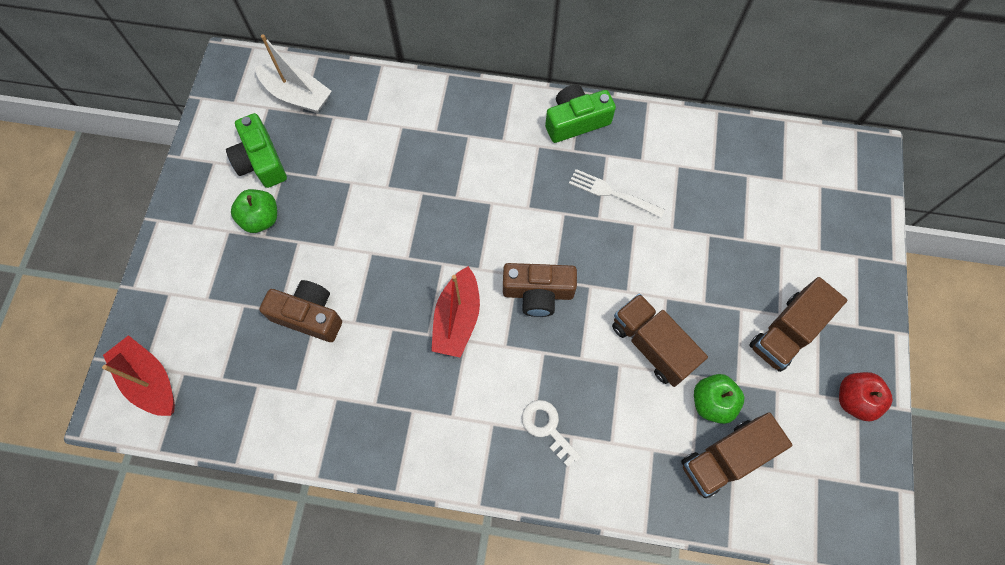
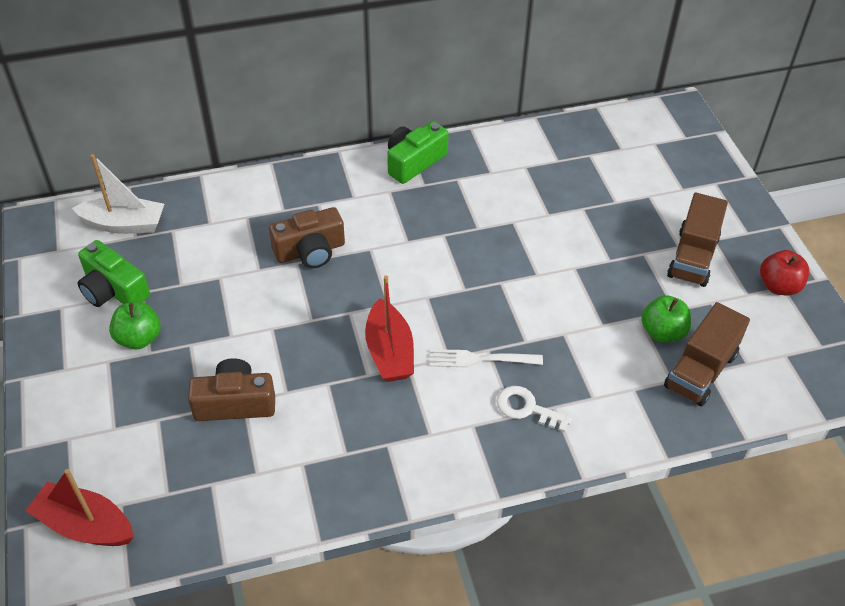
camera: 25 degrees left, 20 degrees down
brown camera [503,263,577,317] -> brown camera moved to [269,207,345,268]
white fork [569,169,665,218] -> white fork moved to [430,349,543,367]
brown truck [612,293,708,387] -> none

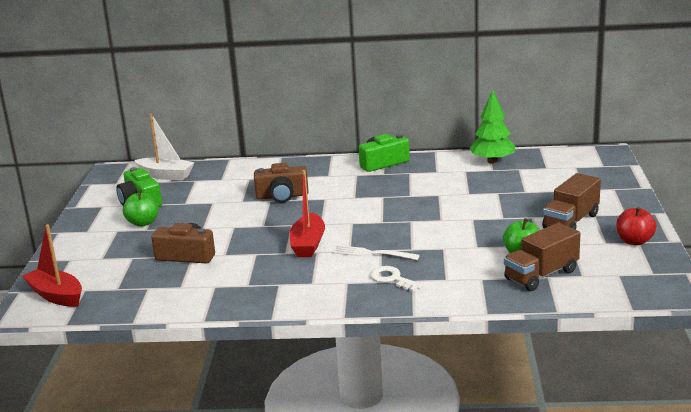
camera: 20 degrees right, 25 degrees down
none -> green tree [470,90,516,164]

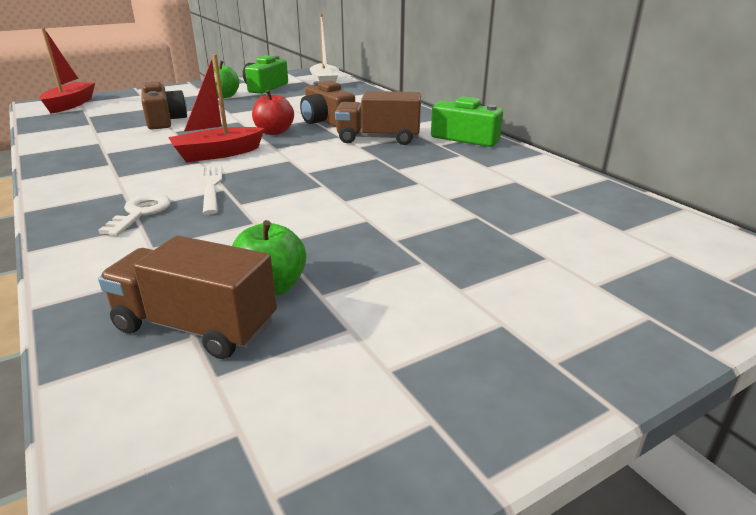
camera: 55 degrees right, 5 degrees up
green tree [470,90,516,164] -> none
brown truck [542,173,601,230] -> brown truck moved to [335,91,421,145]
red apple [616,207,656,245] -> red apple moved to [252,90,294,135]

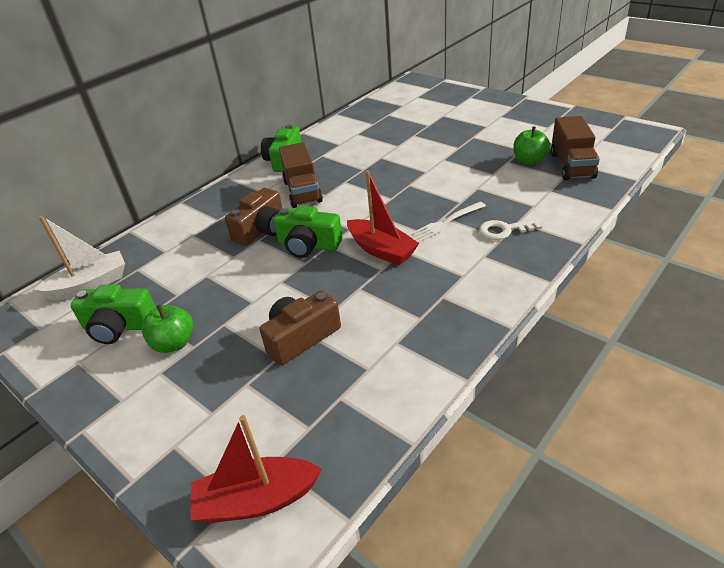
camera: 105 degrees left, 10 degrees up
red apple [252,90,294,135] -> green camera [274,206,342,258]

